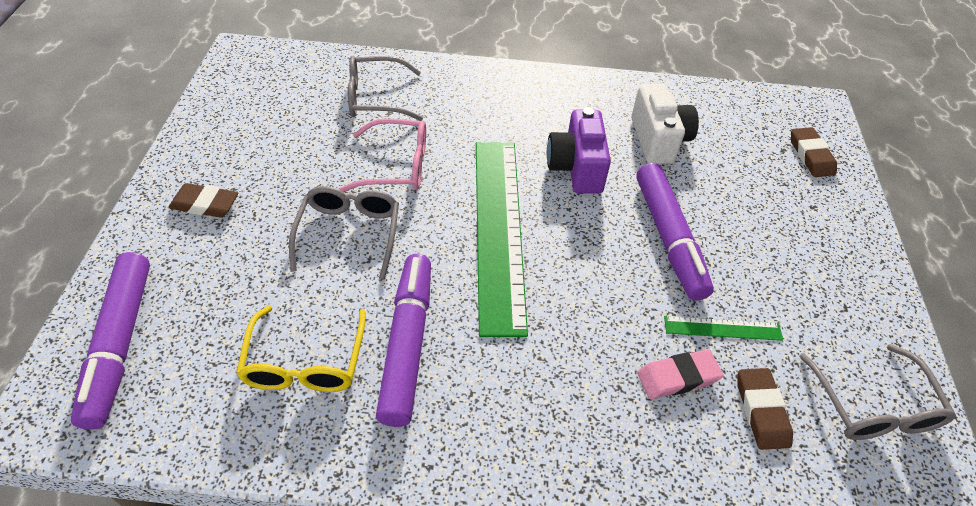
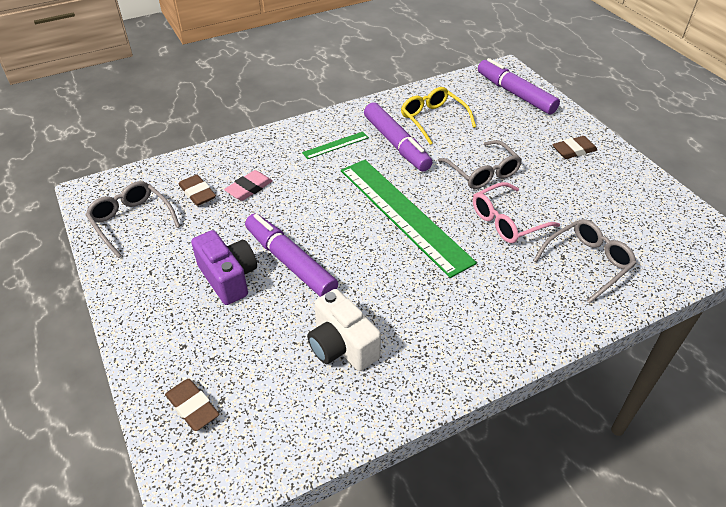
camera: 150 degrees right, 5 degrees down
purple camera [547,107,611,194] -> purple camera moved to [191,230,257,305]
green ruler [664,316,783,341] -> green ruler moved to [302,132,369,159]

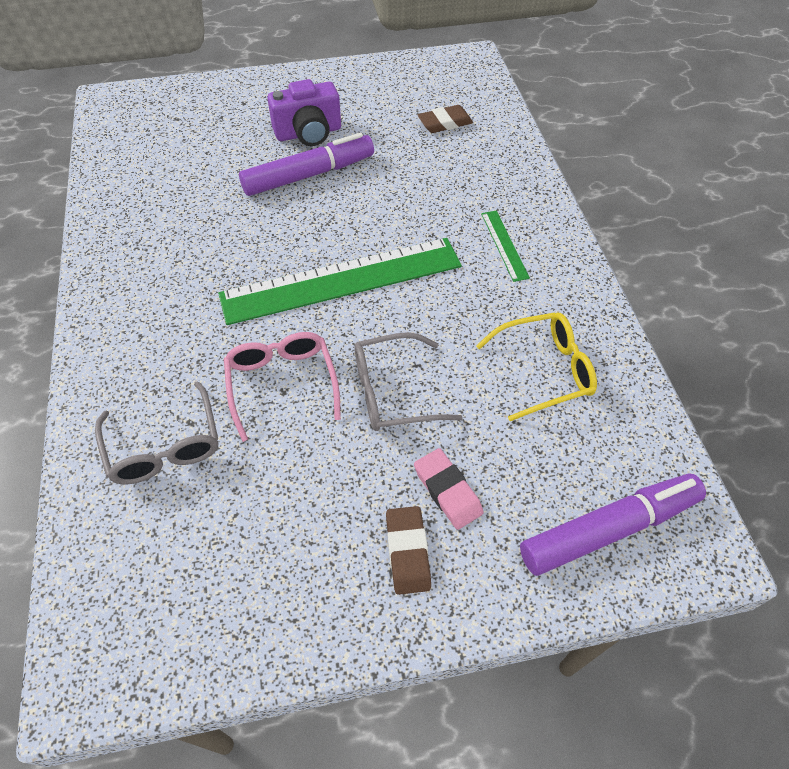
camera: 105 degrees right, 10 degrees up
grey glasses [85,181,180,258] -> none
brown eraser [165,379,219,431] -> none
pink eraser [224,170,273,201] -> pink eraser moved to [414,448,484,530]
white camera [307,289,381,371] -> none
purple marker [364,102,433,171] -> none

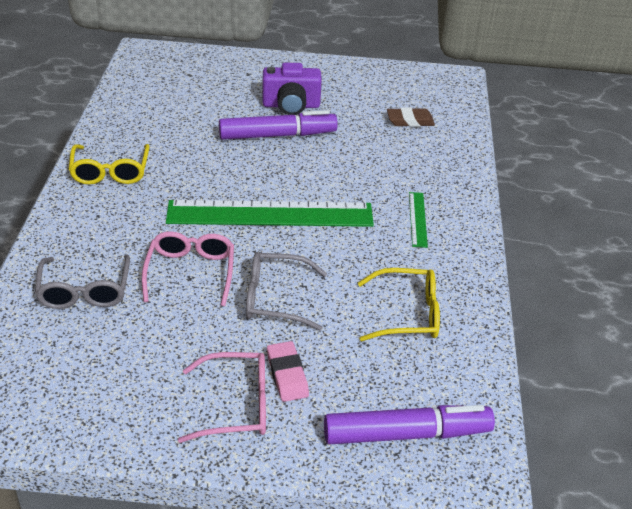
camera: 15 degrees right, 15 degrees down
brown eraser [386,506,431,595] -> pink glasses [178,352,266,443]
none -> yellow glasses [69,144,150,185]

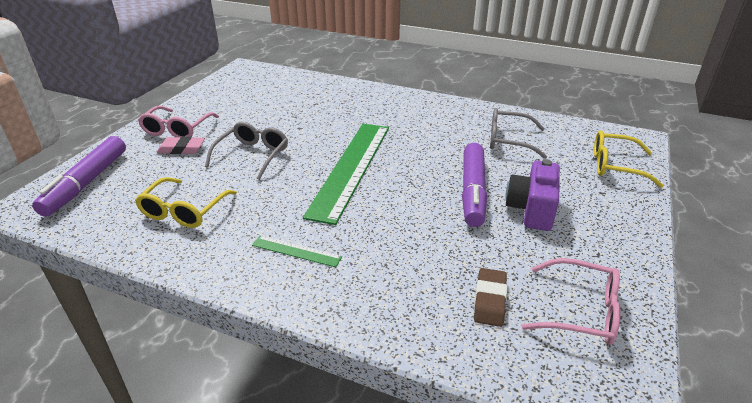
camera: 110 degrees right, 5 degrees down
grey glasses [35,255,130,309] -> grey glasses moved to [490,108,547,159]
yellow glasses [69,144,150,185] -> yellow glasses moved to [594,130,664,188]
pink glasses [142,231,234,306] -> pink glasses moved to [522,258,621,345]

